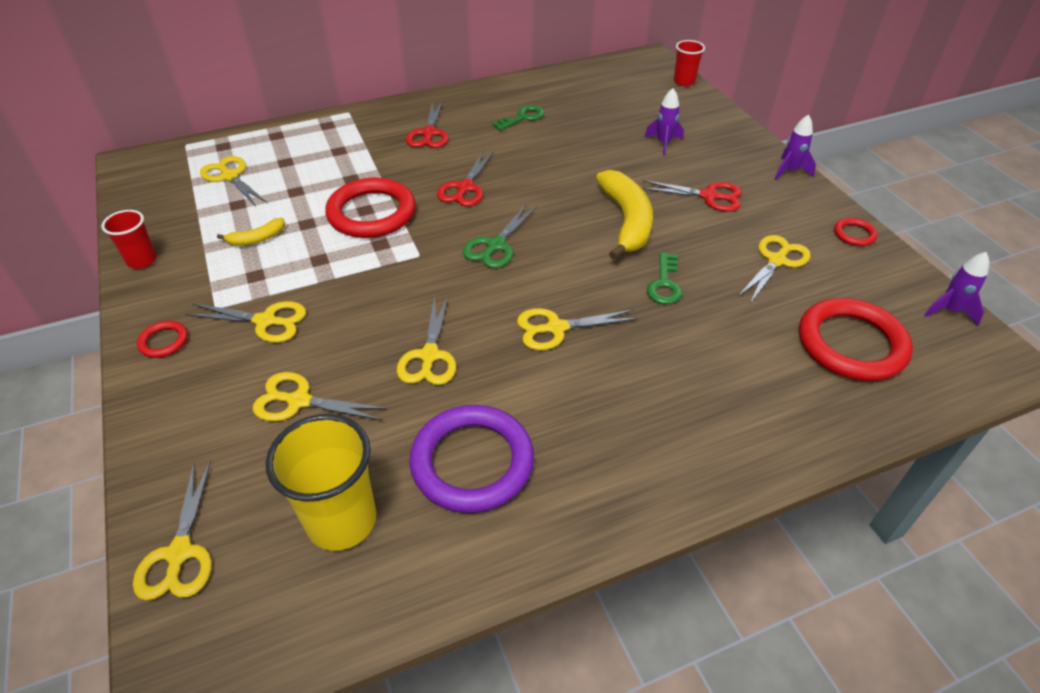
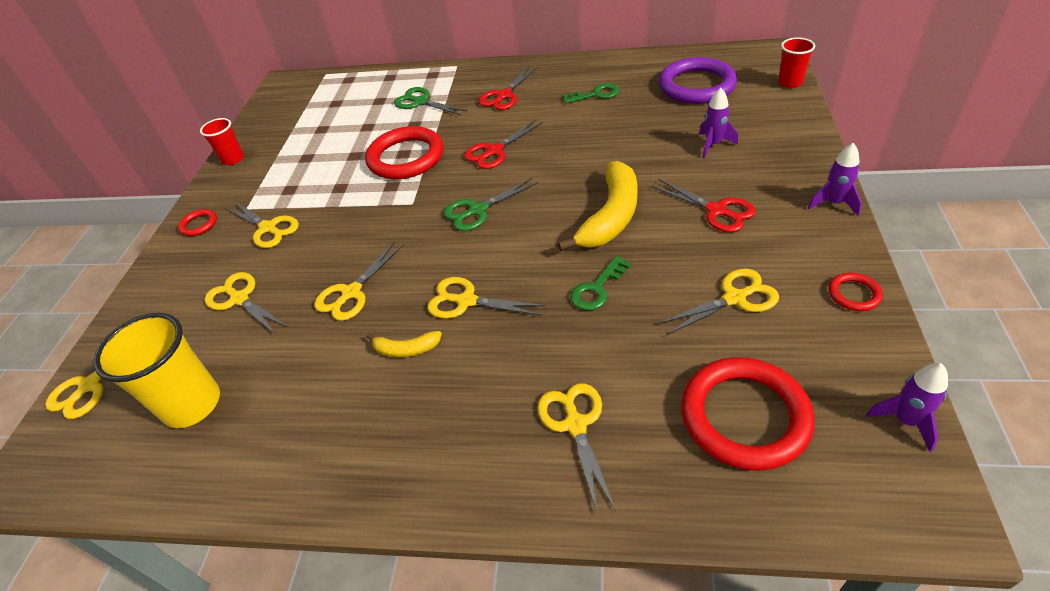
camera: 35 degrees right, 0 degrees up
yellow scissors [200,156,267,206] -> yellow scissors moved to [537,383,616,514]
yellow banana [217,218,285,246] -> yellow banana moved to [367,331,442,358]
purple ring [409,405,534,513] -> purple ring moved to [659,57,737,104]
none -> green scissors [394,87,467,115]

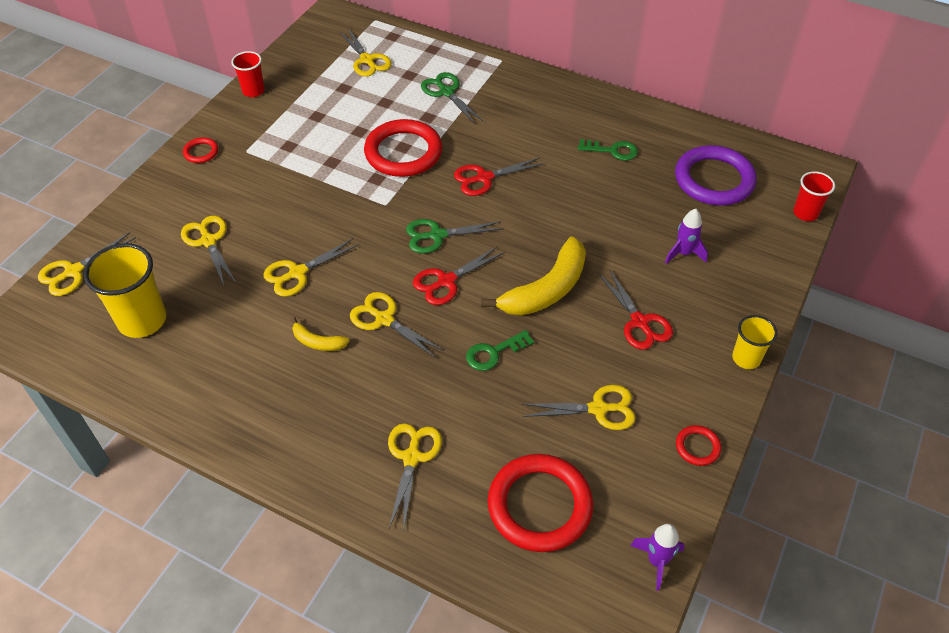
camera: 15 degrees right, 5 degrees up
yellow scissors [225,201,299,248] -> yellow scissors moved to [339,28,392,77]
red scissors [479,67,537,110] -> red scissors moved to [413,246,505,305]
purple rocket [808,143,862,216] -> yellow cup [732,315,777,369]

